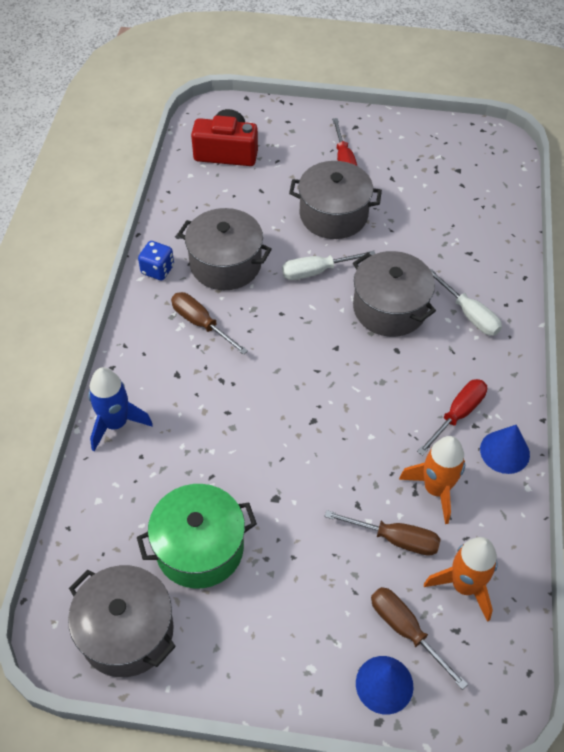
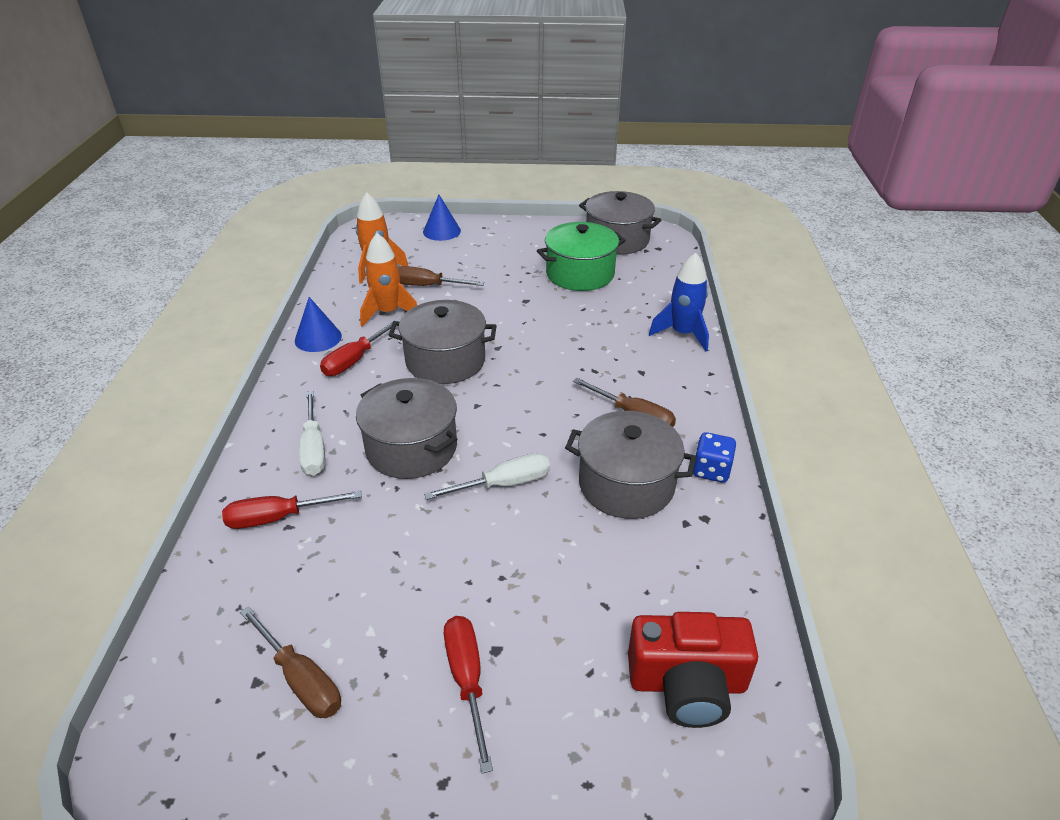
camera: 175 degrees right, 15 degrees down
grey pot [289,161,382,239] -> grey pot moved to [389,300,497,384]
brown screwdriver [371,587,468,690] -> brown screwdriver moved to [240,606,341,718]
white screwdriver [430,269,502,336] -> white screwdriver turned 150 degrees counterclockwise [299,391,325,475]
none -> red screwdriver [222,491,362,529]

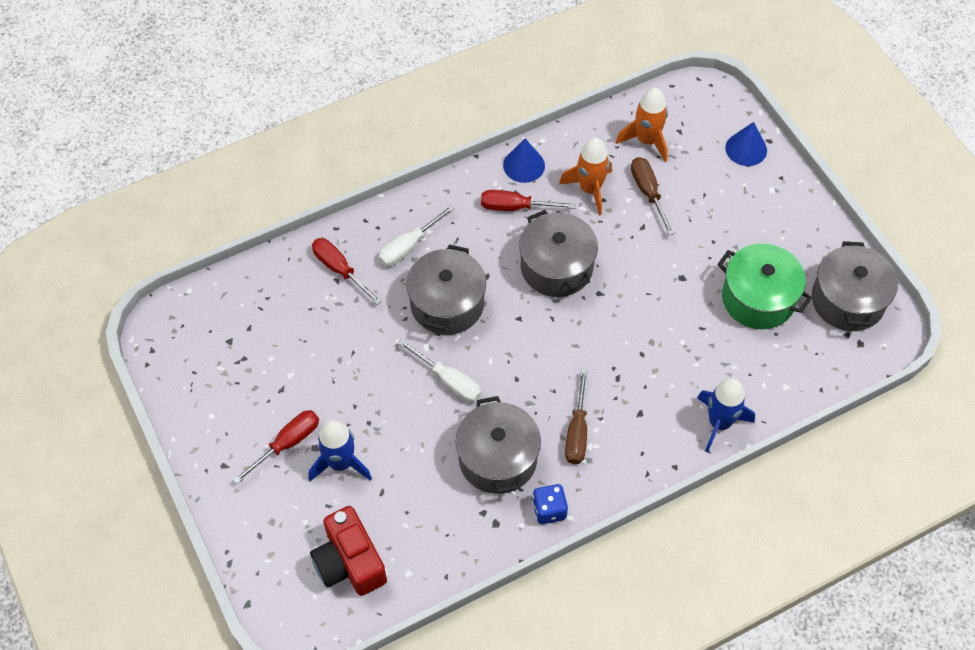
camera: 60 degrees right, 20 degrees up
brown screwdriver [240,606,341,718] -> none
none -> blue rocket [309,420,372,481]

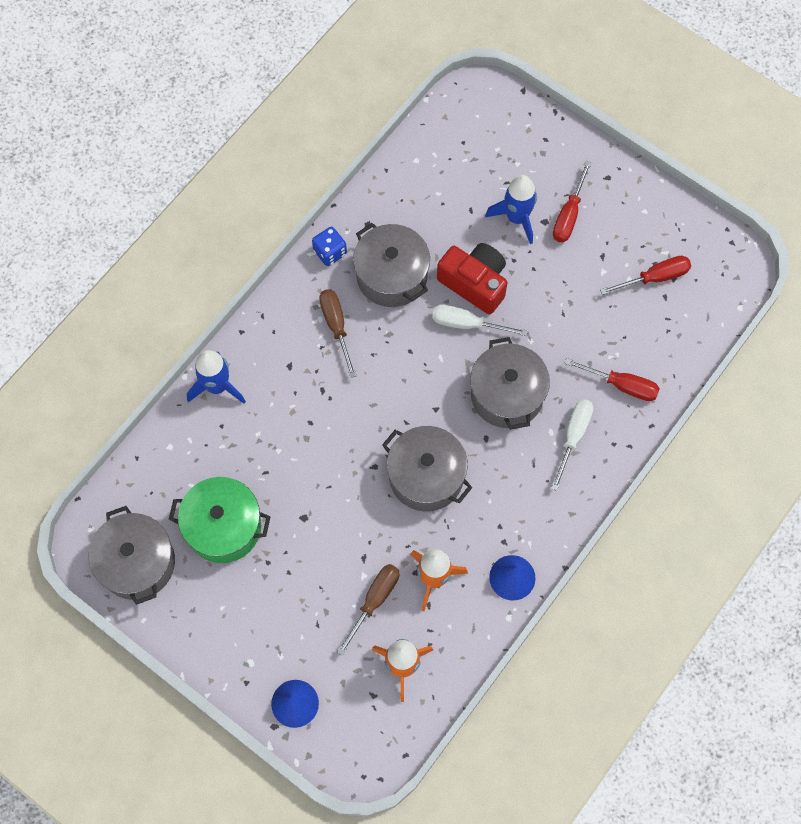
camera: 155 degrees right, 10 degrees up
red camera [310,506,387,596] -> red camera moved to [437,243,507,314]
red screwdriver [481,190,576,211] -> red screwdriver moved to [600,256,691,295]
brown screwdriver [631,157,674,235] -> brown screwdriver turned 105 degrees counterclockwise [337,564,399,656]

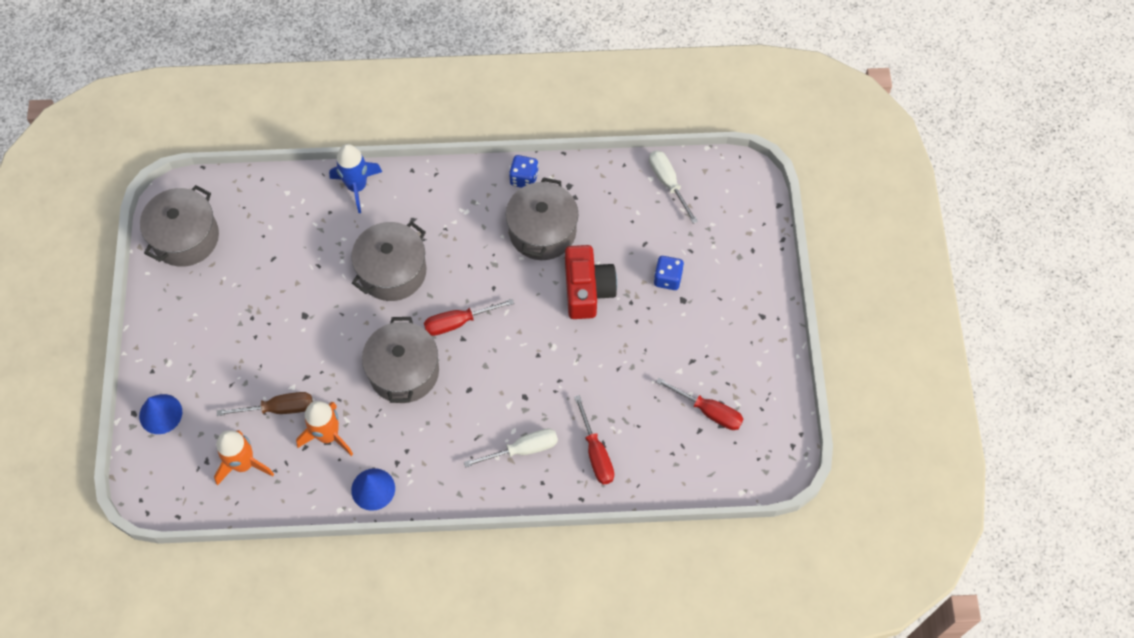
camera: 50 degrees right, 5 degrees down
green pot [169,477,271,563] -> none
brown screwdriver [319,289,356,378] -> none
white screwdriver [432,305,528,336] -> white screwdriver moved to [649,150,698,224]
grey pot [470,337,550,430] -> grey pot moved to [352,221,426,301]
blue rocket [485,175,537,244] -> blue dice [654,256,684,290]
red screwdriver [553,161,592,242] -> red screwdriver moved to [424,299,514,336]

